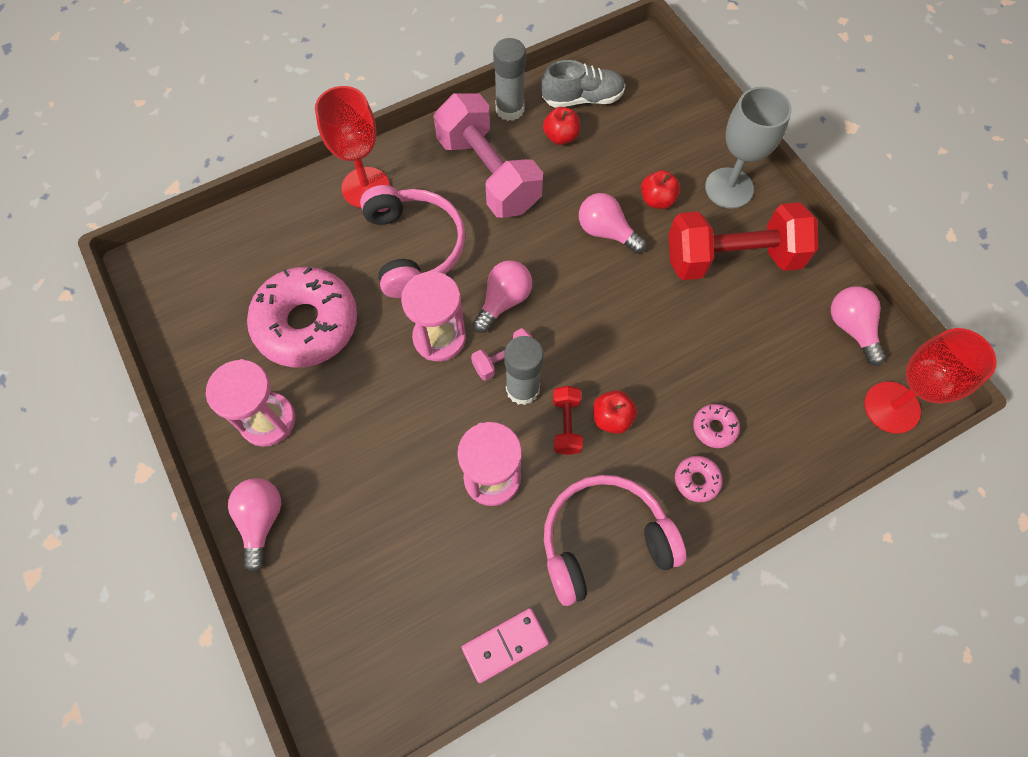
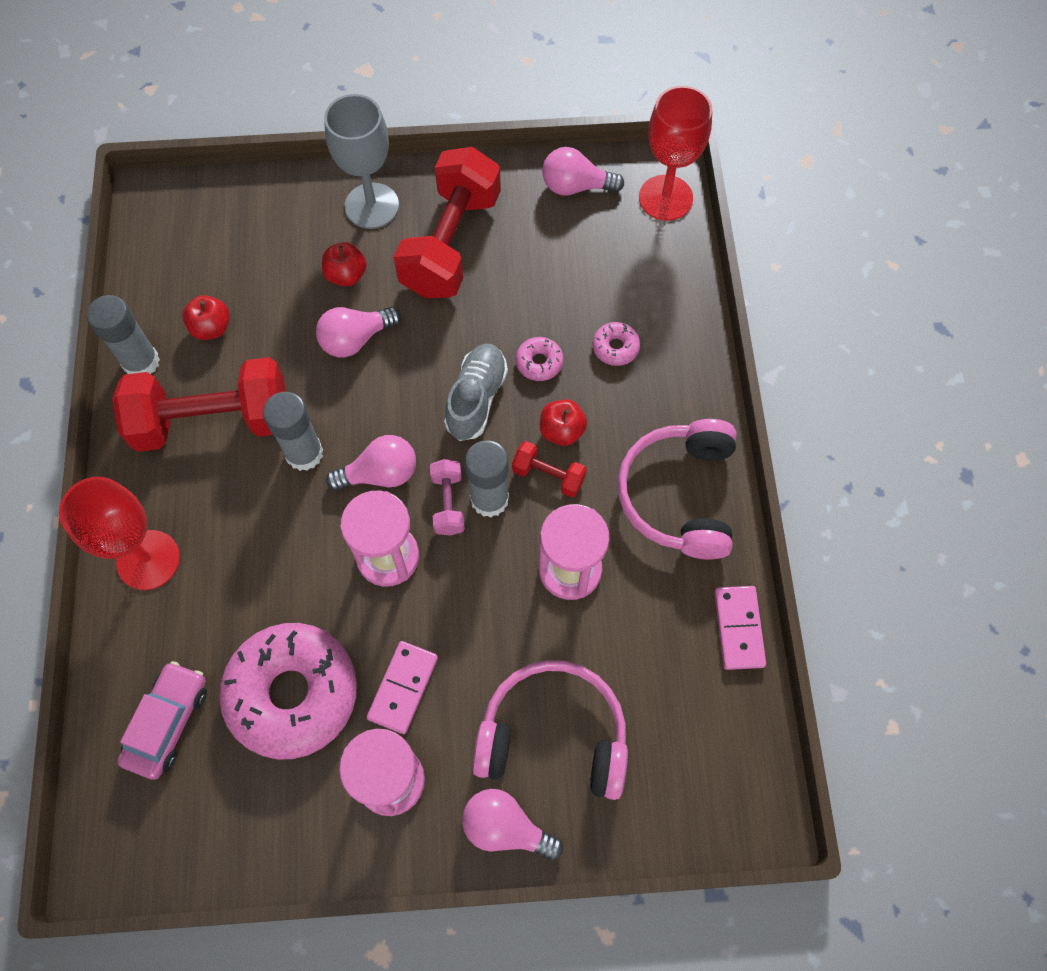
camera: 65 degrees left, 0 degrees up
pink headphones [360,185,466,298] -> pink headphones moved to [472,660,628,800]
pink dumbbell [434,93,543,218] -> red dumbbell [112,357,286,452]
pink light bulb [473,260,532,333] -> pink light bulb turned 105 degrees clockwise [326,435,416,491]
grey shoe [541,60,625,108] -> grey shoe moved to [444,344,508,441]
pink donut [675,456,723,502] -> pink donut moved to [516,337,563,381]
none -> pink car [117,661,207,780]
none -> grey glue stick [263,392,323,471]
none -> pink domino [367,641,438,734]

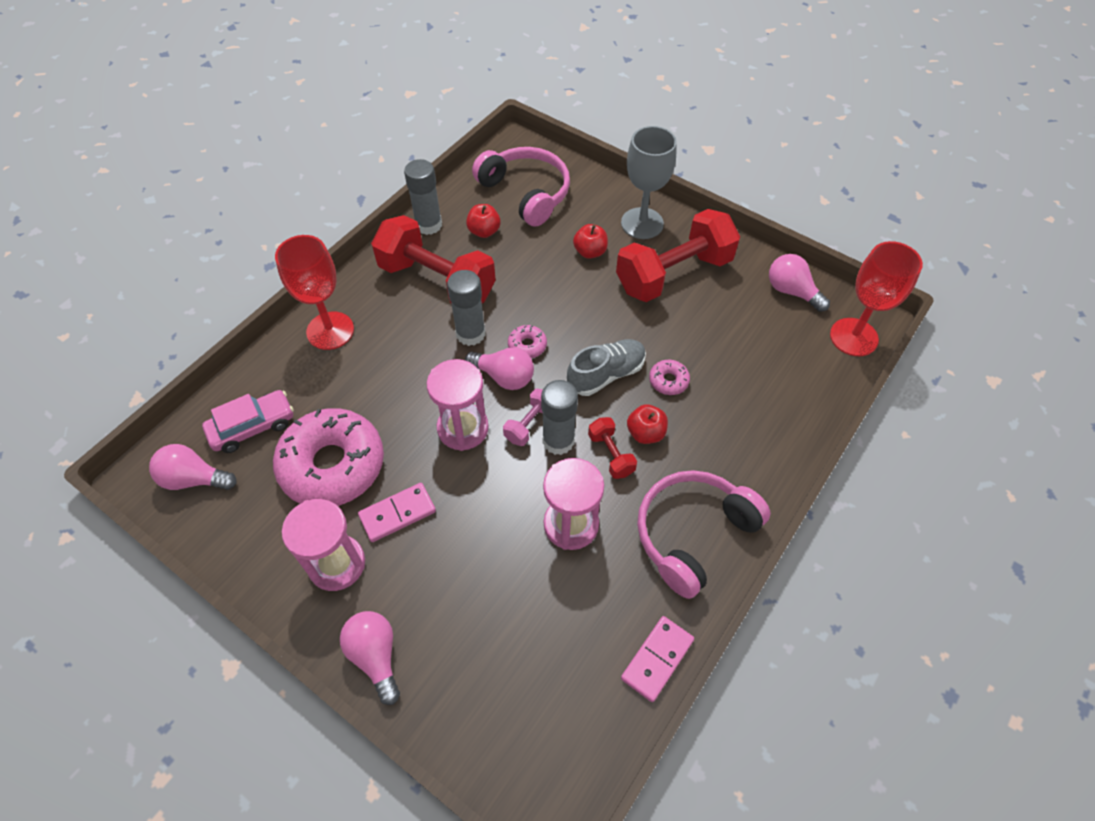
camera: 40 degrees right, 10 degrees down
pink light bulb [316,307,401,358] -> pink light bulb moved to [149,444,236,490]
pink headphones [472,660,628,800] -> pink headphones moved to [472,147,570,227]
pink donut [592,322,640,366] -> pink donut moved to [508,325,547,358]

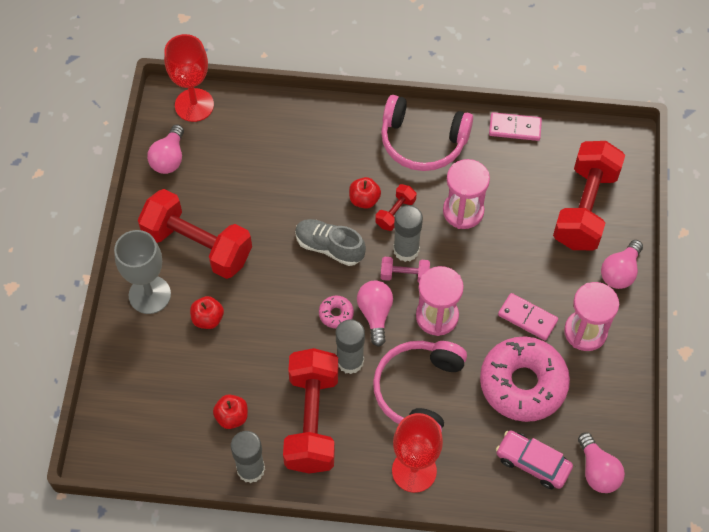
camera: 120 degrees left, 5 degrees up
pink headphones [472,147,570,227] -> pink headphones moved to [373,341,467,433]
pink donut [649,360,690,395] -> none
none -> red dumbbell [553,141,625,250]

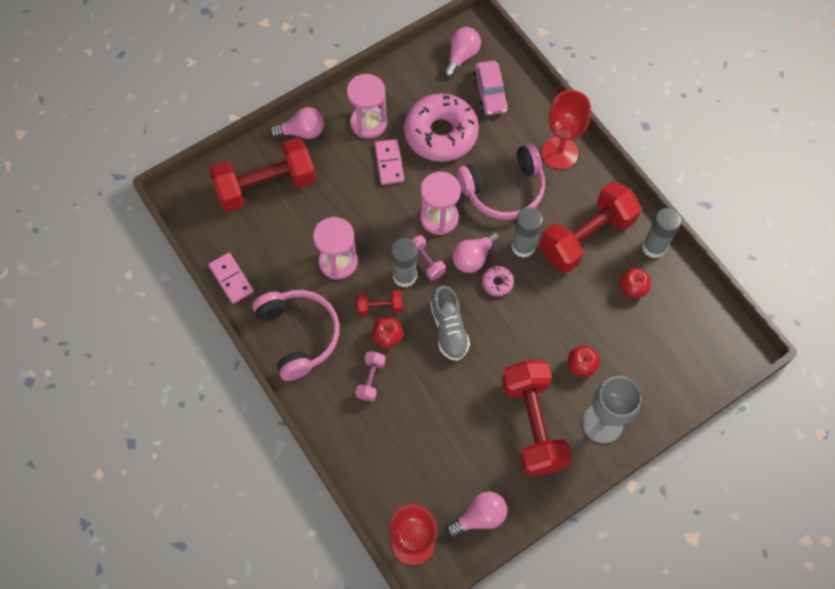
camera: 130 degrees left, 5 degrees up
none -> pink dumbbell [355,351,386,401]

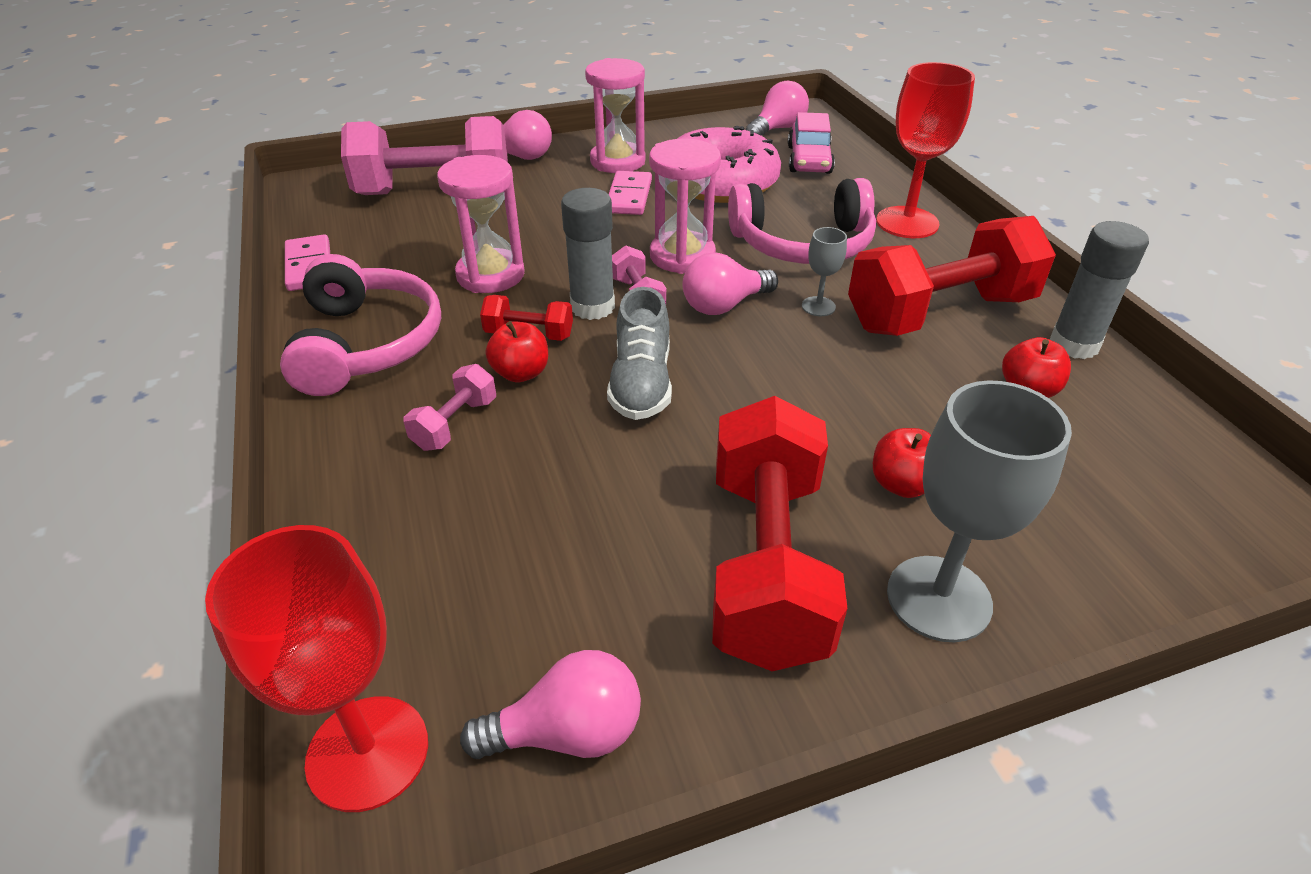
camera: 15 degrees right, 25 degrees down
red dumbbell [209,138,316,212] -> pink dumbbell [341,116,508,195]
pink donut [482,266,514,296] -> none
grey glue stick [511,207,543,258] -> grey goblet [802,227,847,316]

